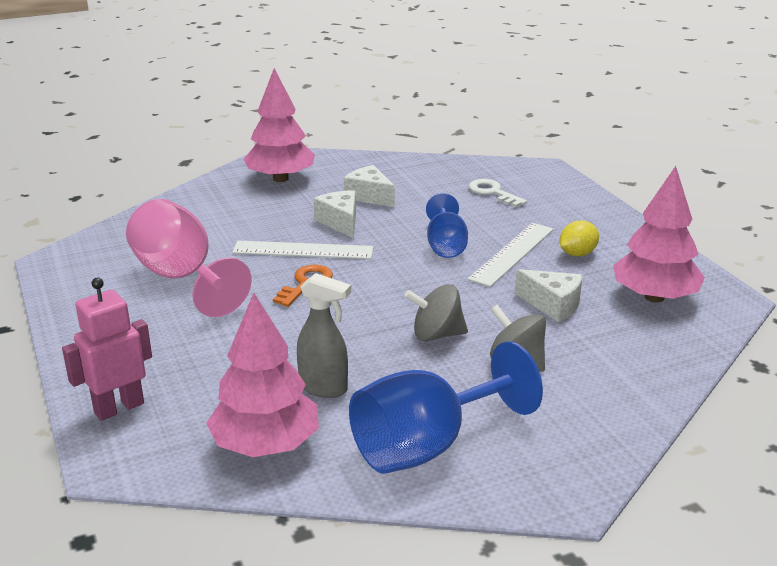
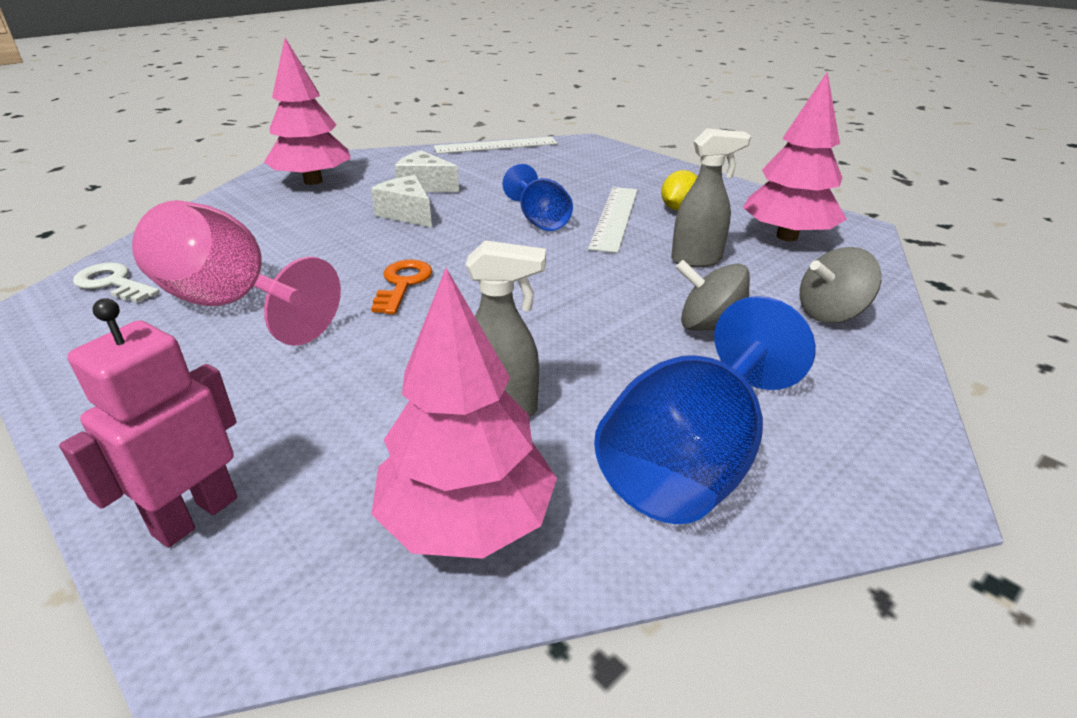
camera: 20 degrees left, 5 degrees up
white ruler [232,241,374,259] -> white ruler moved to [434,137,558,154]
grey spinning top [404,284,468,341] -> grey spinning top moved to [800,247,881,323]
white key [469,179,527,207] -> white key moved to [73,263,160,303]
white cheese [515,269,583,322] -> grey spray bottle [671,129,751,268]

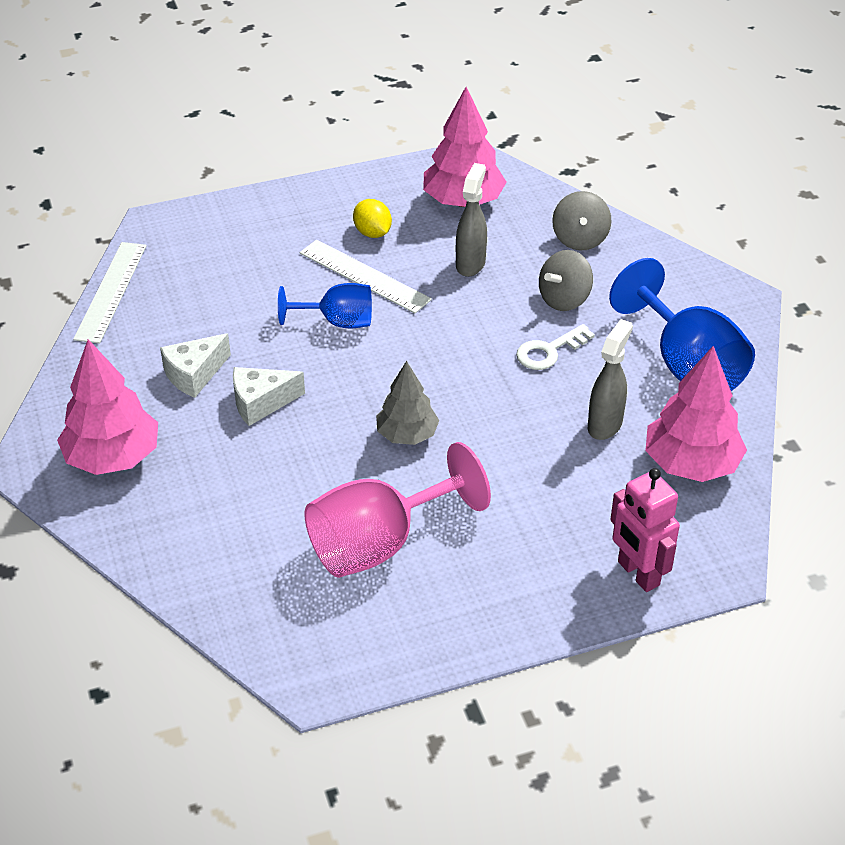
camera: 65 degrees left, 10 degrees up
white key [73,263,160,303] -> white key moved to [516,324,595,370]
orange key [371,260,432,314] -> grey tree [376,361,440,445]

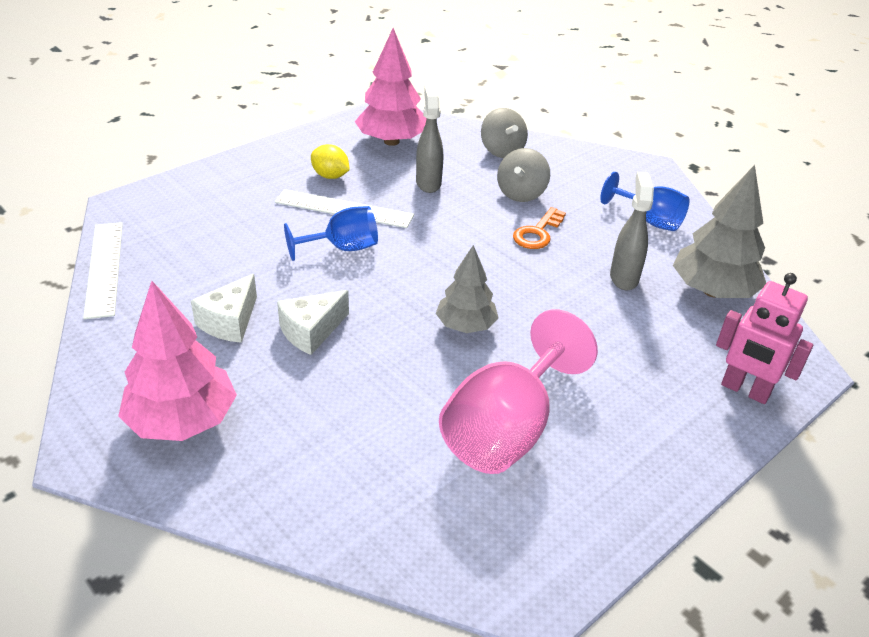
camera: 25 degrees left, 5 degrees down
white key [516,324,595,370] -> orange key [513,207,566,249]
blue goblet [609,258,755,391] -> blue goblet [600,172,690,231], size x0.60
pink tree [645,346,747,482] -> grey tree [673,165,766,298]

